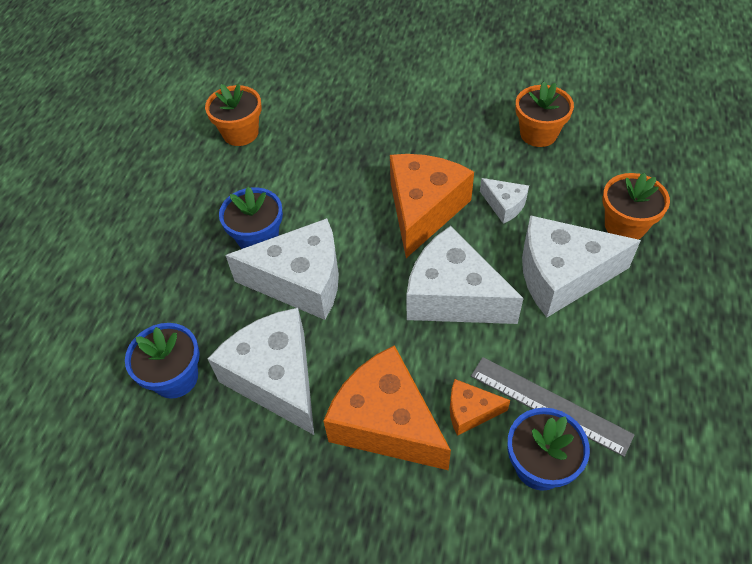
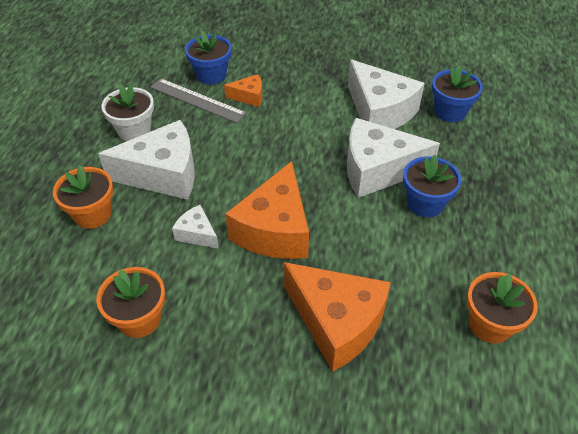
camera: 175 degrees right, 5 degrees down
orange cheese [323,345,451,470] -> orange cheese moved to [284,262,391,372]
white cheese [406,226,524,324] -> none
none -> white flower pot [101,84,154,141]

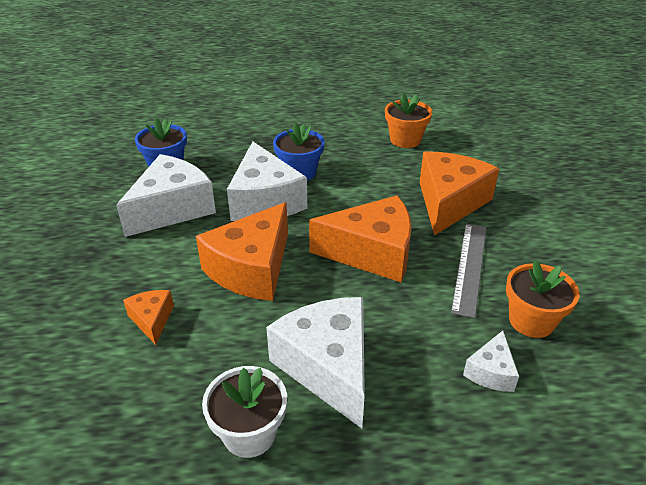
camera: 105 degrees left, 10 degrees down
orange flower pot [53,165,114,229] -> none
grey ruler [150,78,247,123] -> grey ruler moved to [451,224,486,318]
white cheese [172,205,219,249] -> white cheese moved to [463,331,519,392]
blue flower pot [185,31,232,85] -> none
none -> orange cheese [196,202,288,301]

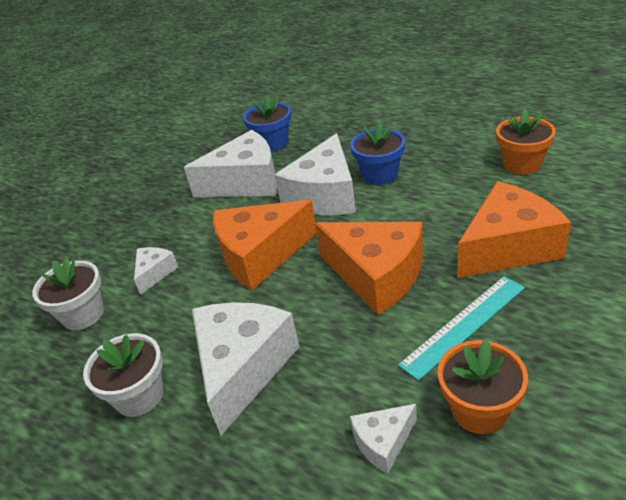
camera: 40 degrees right, 0 degrees up
orange cheese [123,290,174,345] -> white cheese [134,247,178,295]
grey ruler [451,224,486,318] -> turquoise ruler [398,276,525,381]
none -> white flower pot [32,258,104,330]

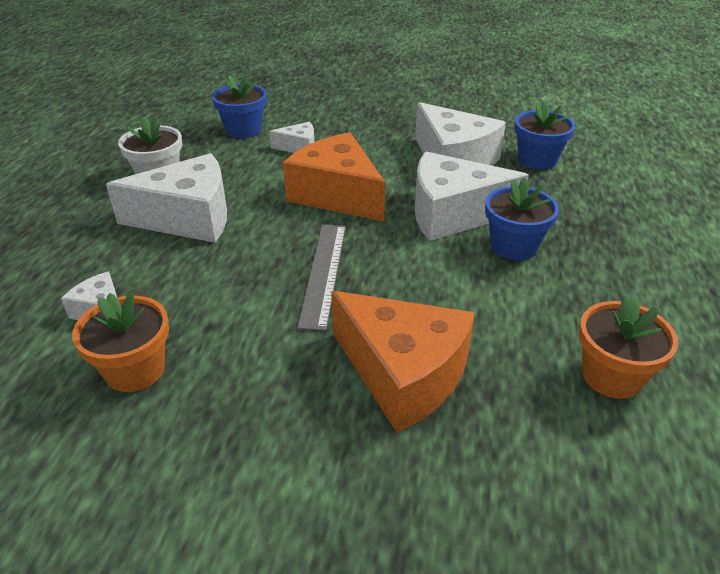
camera: 65 degrees right, 0 degrees up
white flower pot [32,258,104,330] -> blue flower pot [212,74,267,138]
orange cheese [315,222,423,315] -> grey ruler [297,225,346,331]
turquoise ruler [398,276,525,381] -> none

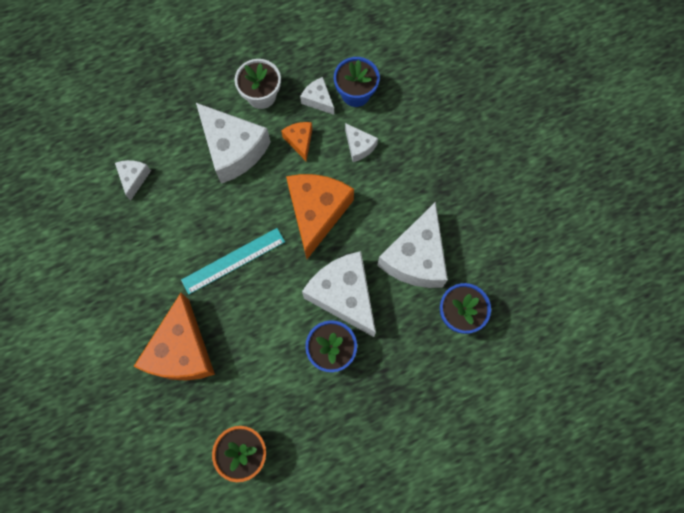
camera: 55 degrees right, 35 degrees up
orange flower pot [72,292,169,392] -> none
grey ruler [297,225,346,331] -> turquoise ruler [181,228,285,294]
none -> orange cheese [281,122,312,161]
none -> white cheese [300,77,334,115]

